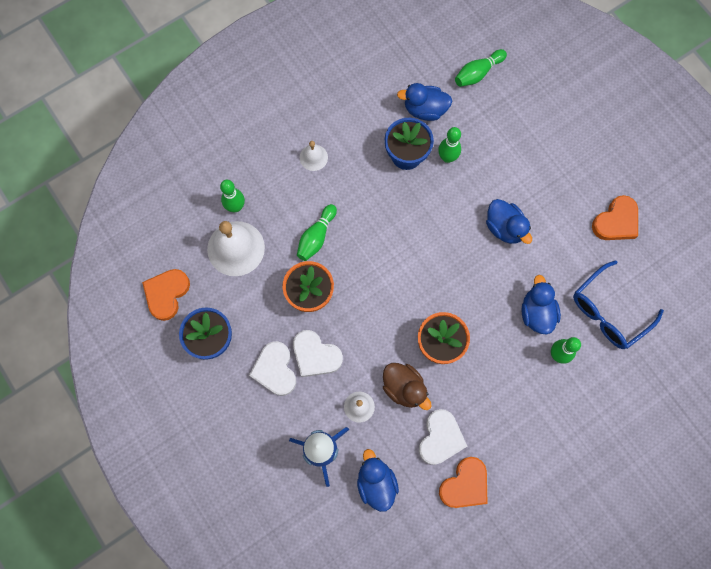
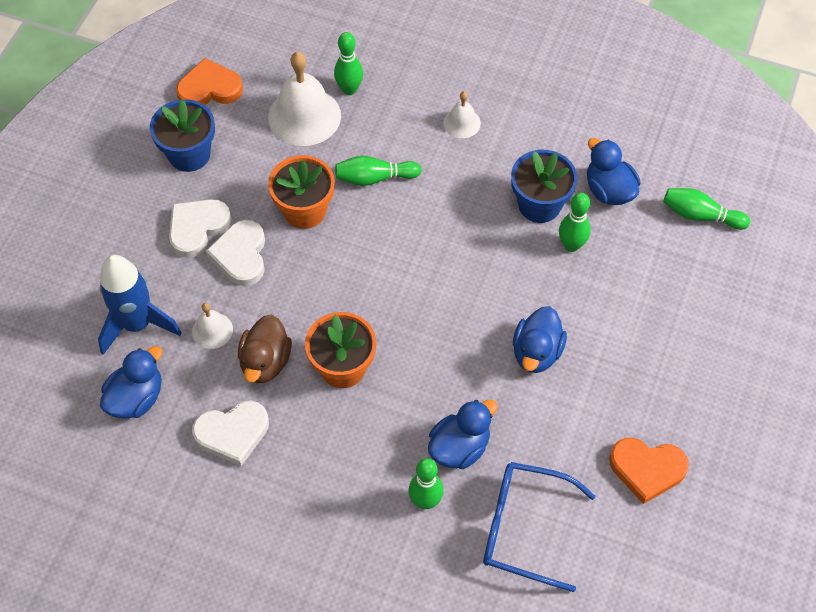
camera: 55 degrees right, 15 degrees down
orange heart [439,457,488,508] -> none

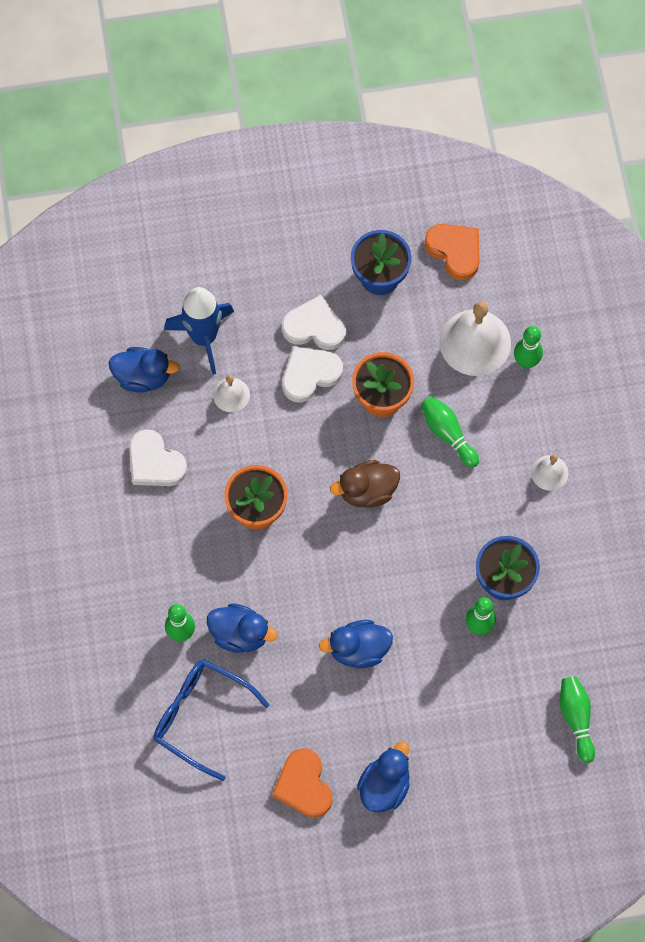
camera: 60 degrees right, 10 degrees up
brown duck [238,315,292,383] -> brown duck moved to [330,460,400,508]
blue glasses [483,462,595,592] -> blue glasses turned 45 degrees counterclockwise [153,659,270,781]
blue duck [587,138,641,205] -> blue duck moved to [357,741,410,813]

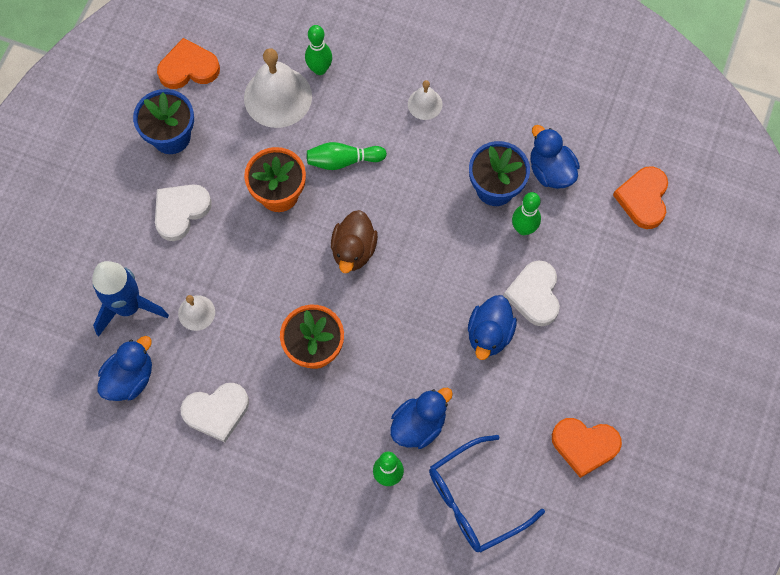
camera: 60 degrees left, 0 degrees up
white heart [282,346,343,403] -> white heart moved to [504,260,560,326]
blue duck [357,741,410,813] -> blue duck moved to [531,125,580,189]
green bowling pin [560,676,595,763] -> orange heart [613,166,668,229]

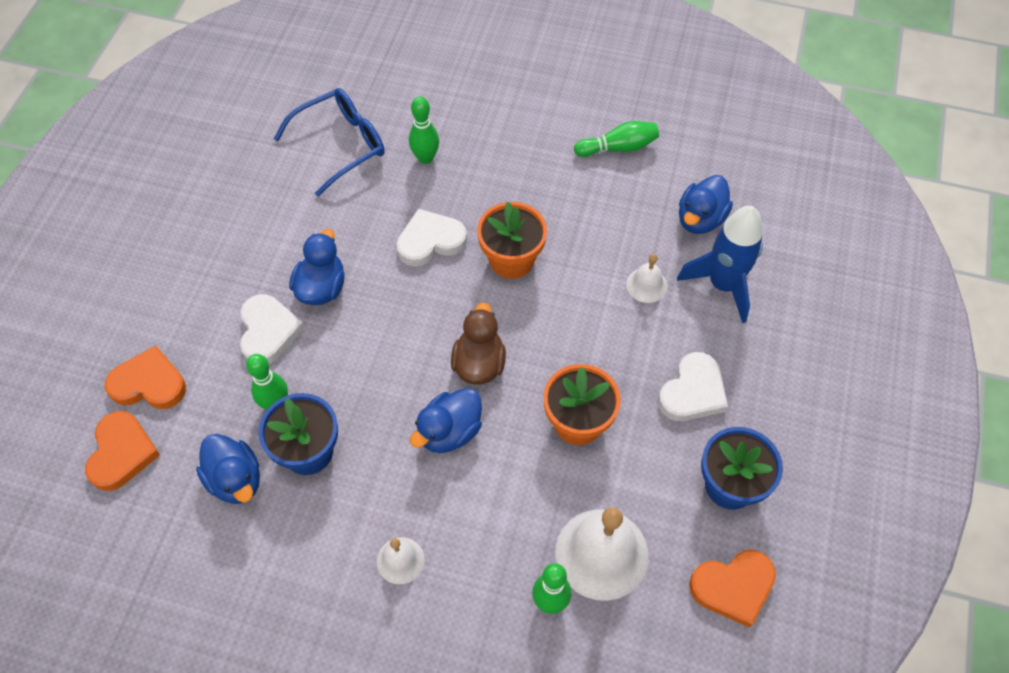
camera: 175 degrees right, 10 degrees down
white heart [181,383,249,442] -> white heart moved to [396,209,467,266]
green bowling pin [307,142,387,170] -> green bowling pin moved to [574,121,659,157]
blue duck [390,388,453,449] -> blue duck moved to [410,388,482,453]
orange heart [552,418,622,478] -> orange heart moved to [104,345,186,409]

